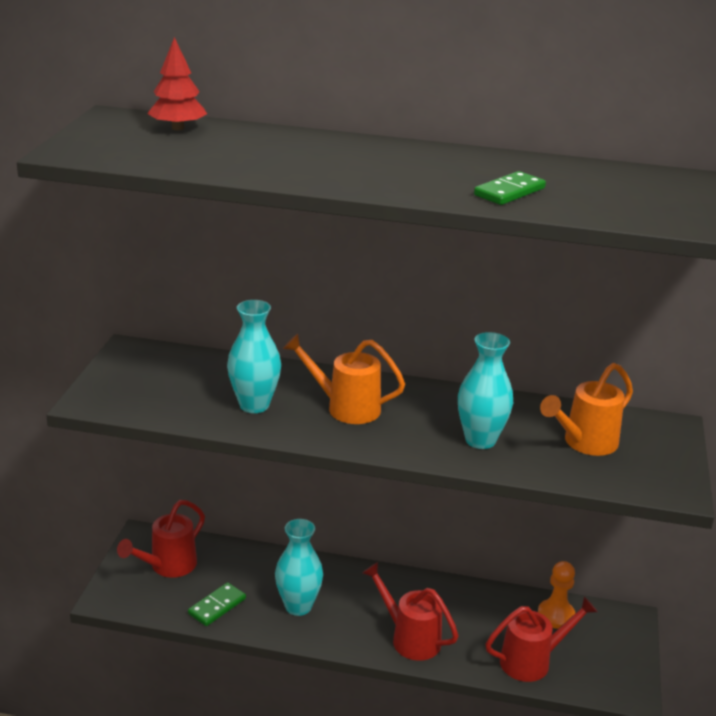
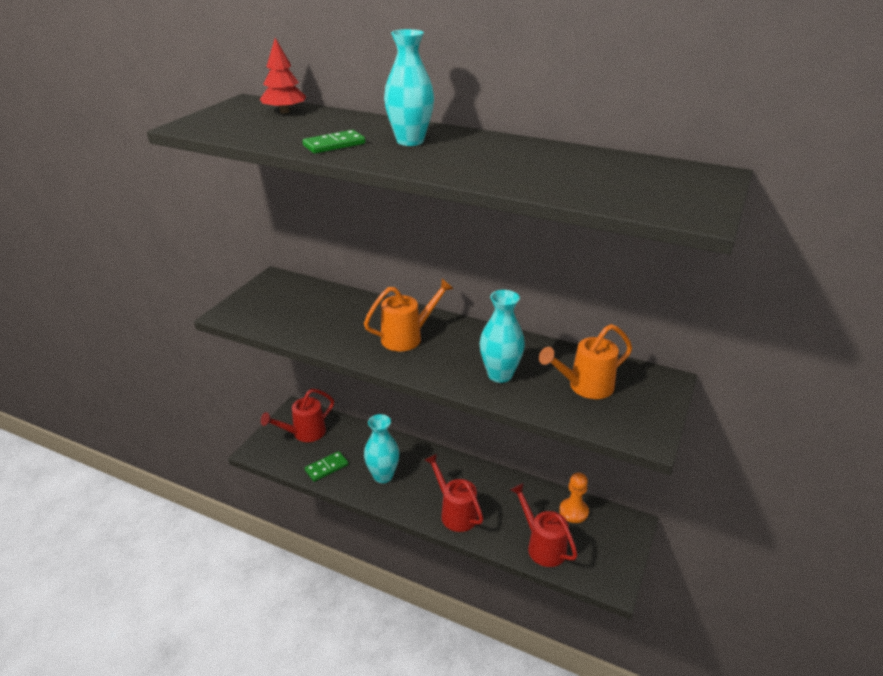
camera: 15 degrees right, 5 degrees up
turquoise vase [227,300,281,413] -> turquoise vase moved to [384,29,434,146]
orange watering can [283,334,405,424] -> orange watering can turned 120 degrees clockwise [364,278,454,351]
green domino [474,171,546,205] -> green domino moved to [303,130,365,154]
red watering can [485,596,597,682] -> red watering can turned 120 degrees counterclockwise [510,483,578,567]

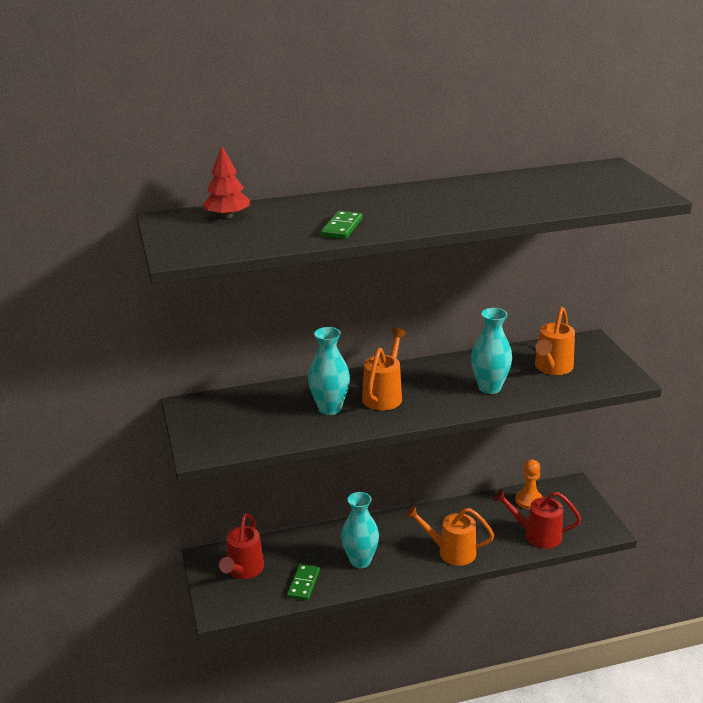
camera: 40 degrees left, 5 degrees down
turquoise vase [384,29,434,146] -> turquoise vase moved to [308,327,350,415]
red watering can [425,454,483,532] -> orange watering can [405,505,494,566]

